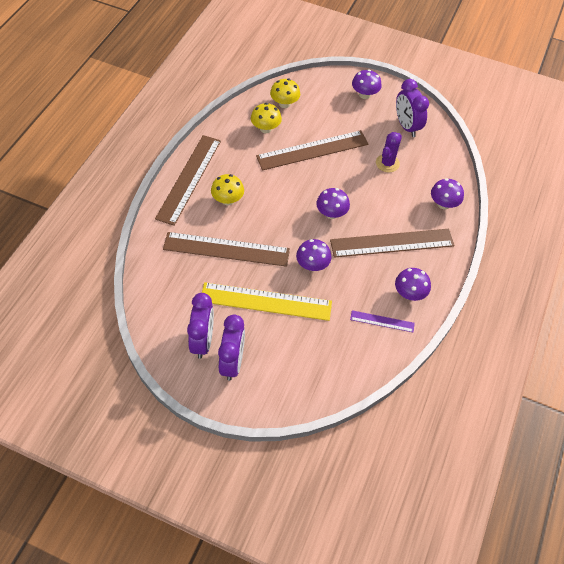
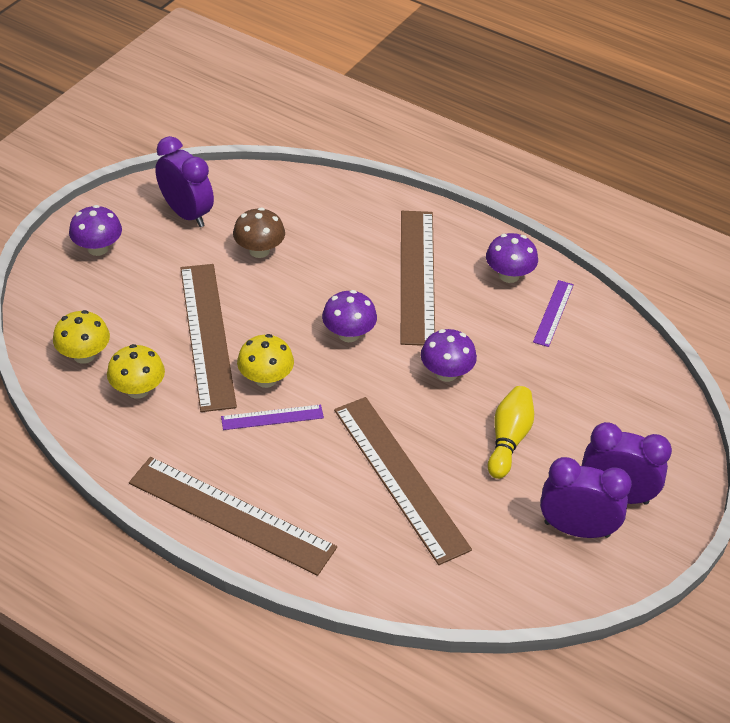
camera: 80 degrees left, 10 degrees down
brown ruler [163,232,290,267] -> brown ruler turned 45 degrees counterclockwise [334,397,472,565]
yellow ruler [202,282,332,321] -> yellow bowling pin [488,386,534,479]
yellow mushroom [211,174,244,205] -> yellow mushroom moved to [237,334,294,388]
purple cactus [376,132,402,172] -> brown mushroom [233,207,285,258]
purple clock [396,79,429,137] -> purple clock turned 120 degrees counterclockwise [155,136,214,227]
purple mushroom [431,178,464,209] -> none
none -> purple ruler [221,404,324,430]

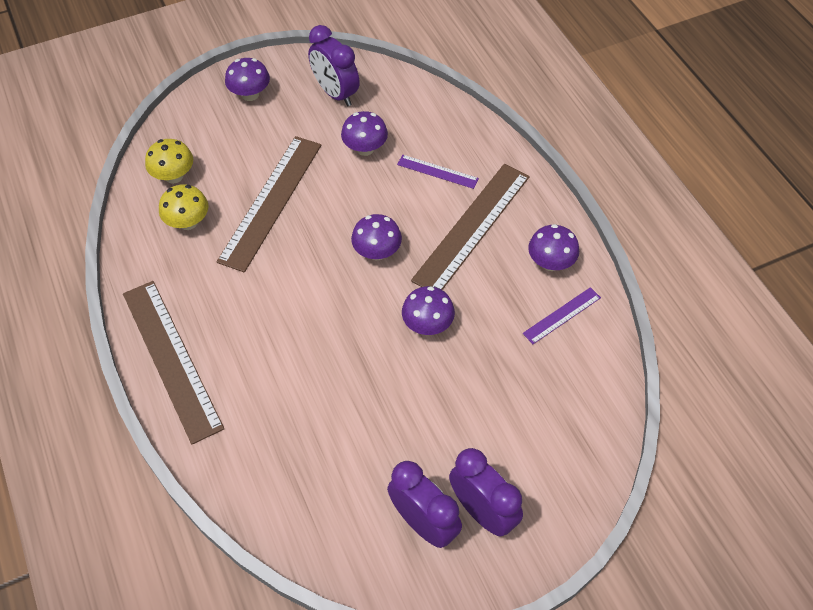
camera: 35 degrees right, 10 degrees up
purple clock [155,136,214,227] -> purple clock turned 150 degrees clockwise [308,25,360,106]
purple ruler [221,404,324,430] -> purple ruler moved to [397,155,479,189]
brown mushroom [233,207,285,258] -> purple mushroom [341,111,388,156]
yellow mushroom [237,334,294,388] -> none
brown ruler [334,397,472,565] -> none
yellow bowling pin [488,386,534,479] -> none

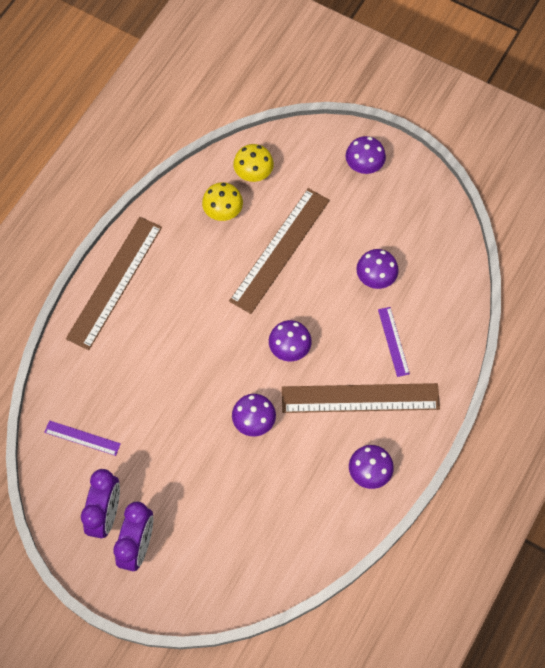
camera: 55 degrees right, 10 degrees up
brown ruler [217,136,321,272] -> brown ruler turned 45 degrees counterclockwise [229,188,330,314]
purple clock [308,25,360,106] -> none
purple ruler [523,287,601,344] -> purple ruler moved to [44,420,121,456]

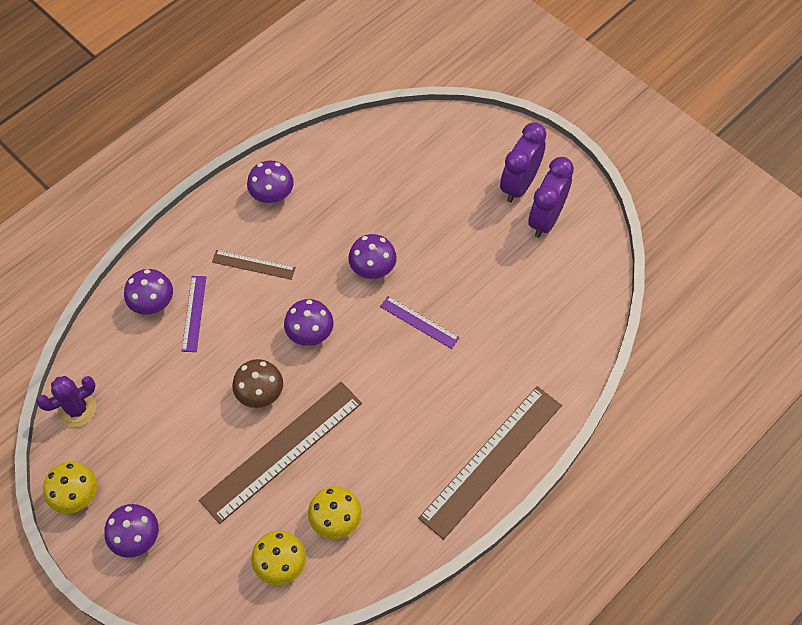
camera: 165 degrees left, 5 degrees down
purple ruler [44,420,121,456] -> purple ruler moved to [380,296,460,349]
brown ruler [282,383,440,413] -> brown ruler [212,250,296,280], size x0.48
purple mushroom [356,249,398,289] -> purple mushroom moved to [124,269,173,315]
none -> purple cactus [36,376,96,427]
none -> yellow mushroom [43,462,97,514]
none -> brown mushroom [232,359,283,408]

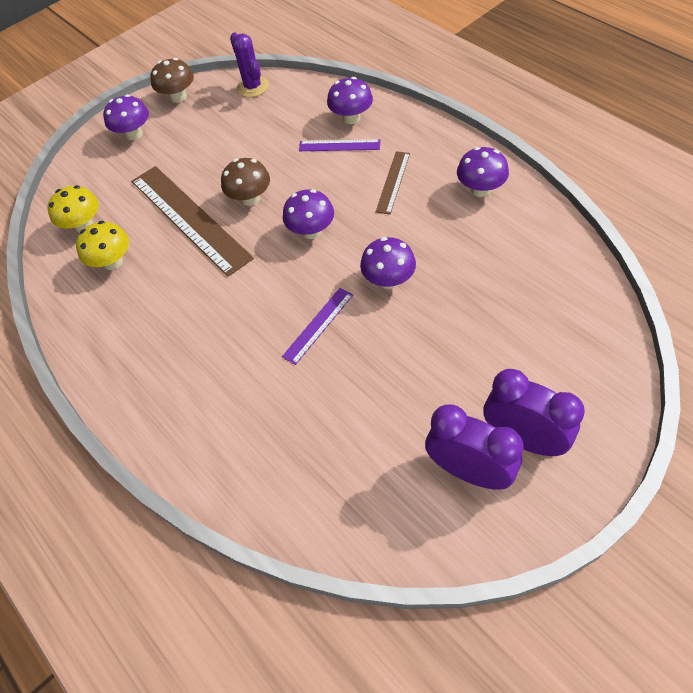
camera: 100 degrees right, 5 degrees down
yellow mushroom [43,462,97,514] -> brown mushroom [150,58,194,103]
brown ruler [418,386,562,540] -> none

